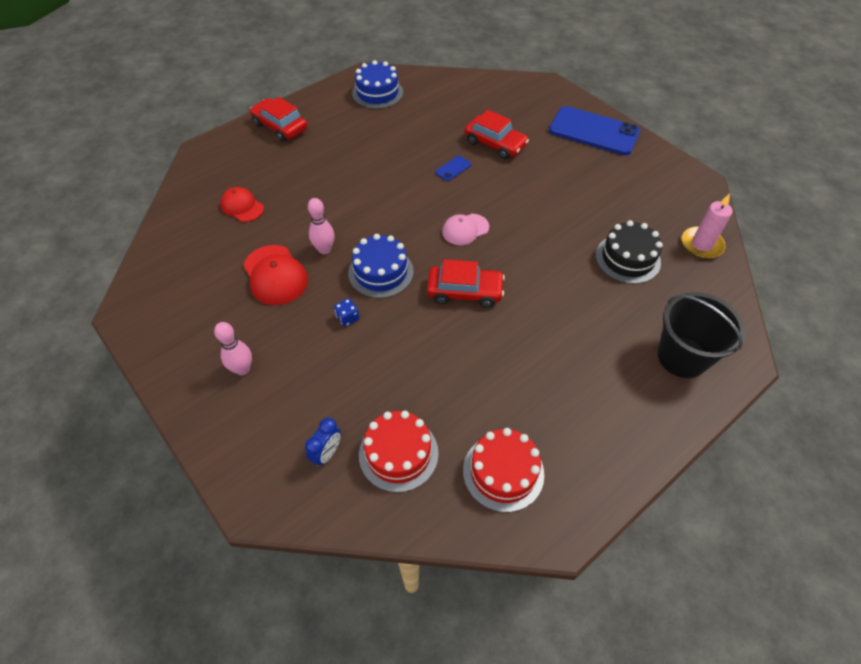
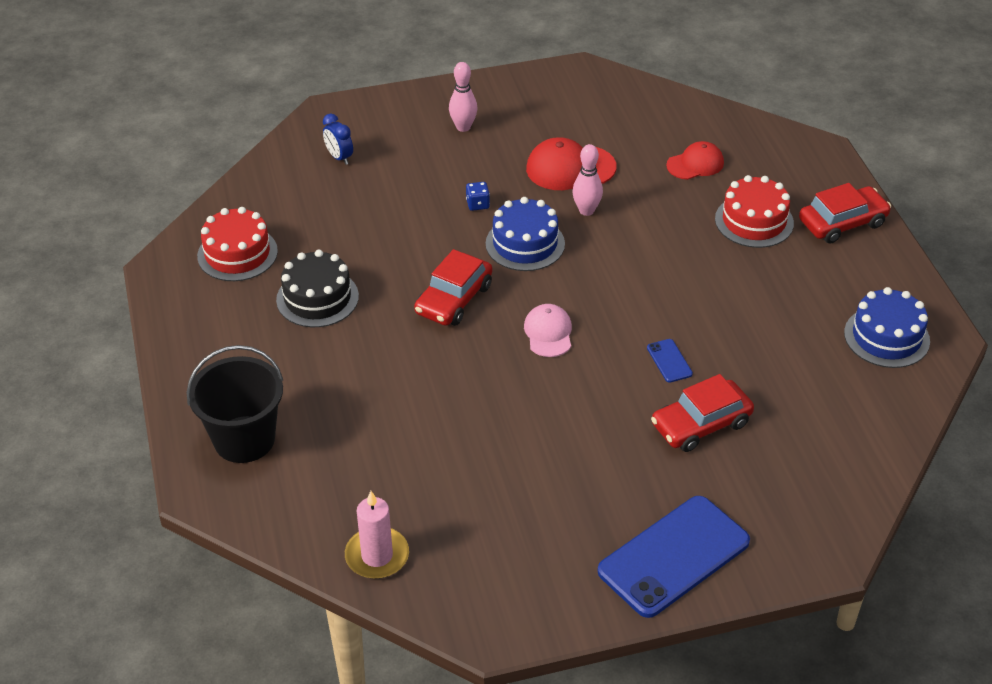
camera: 115 degrees right, 10 degrees down
red cake [359,411,438,493] -> red cake moved to [715,175,794,248]
black cake [596,220,663,284] -> black cake moved to [276,250,359,327]

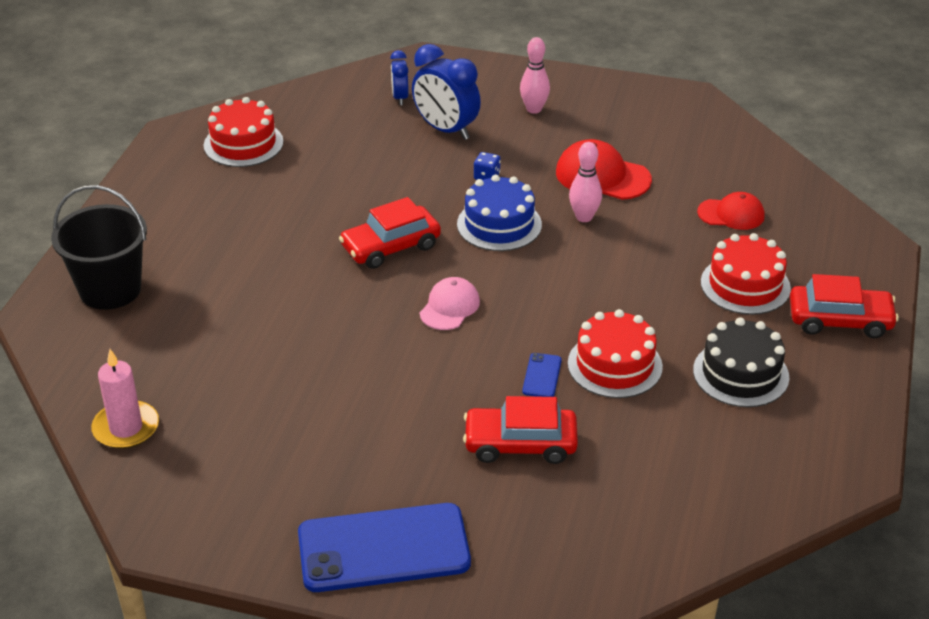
camera: 30 degrees right, 5 degrees down
black cake [276,250,359,327] -> black cake moved to [693,317,789,407]
blue cake [844,287,930,368] -> none
none -> blue clock [412,44,481,140]
none -> red cake [568,309,663,398]

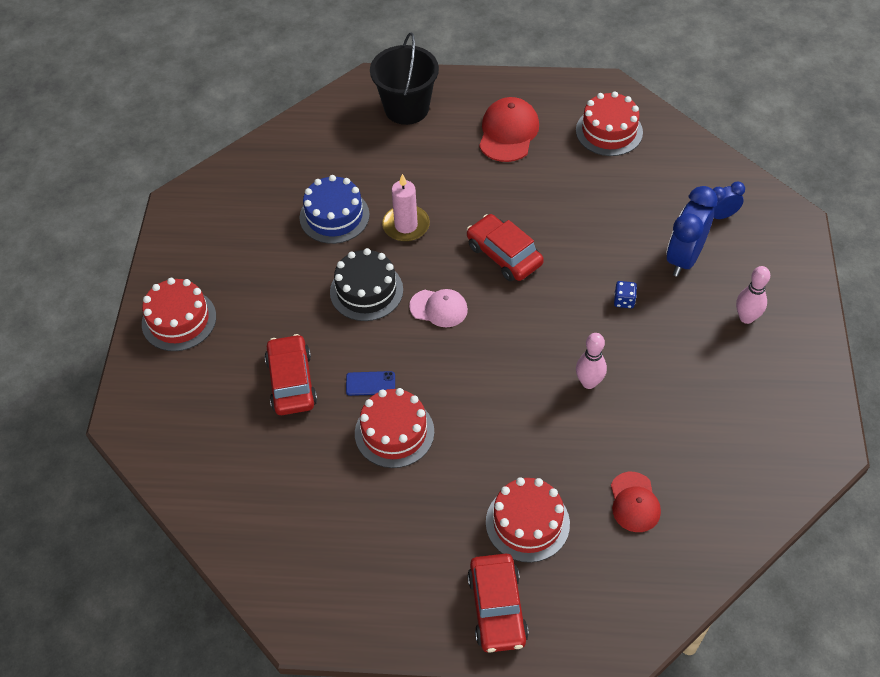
camera: 80 degrees right, 15 degrees up
pink candle [91,349,159,449] -> pink candle moved to [382,174,430,242]
blue phone [298,503,471,592] -> red cake [142,278,216,351]
blue cake [457,174,542,251] -> blue cake moved to [300,175,370,244]
red cap [556,139,652,200] -> red cap moved to [479,97,539,162]
black cake [693,317,789,407] -> black cake moved to [330,248,403,321]

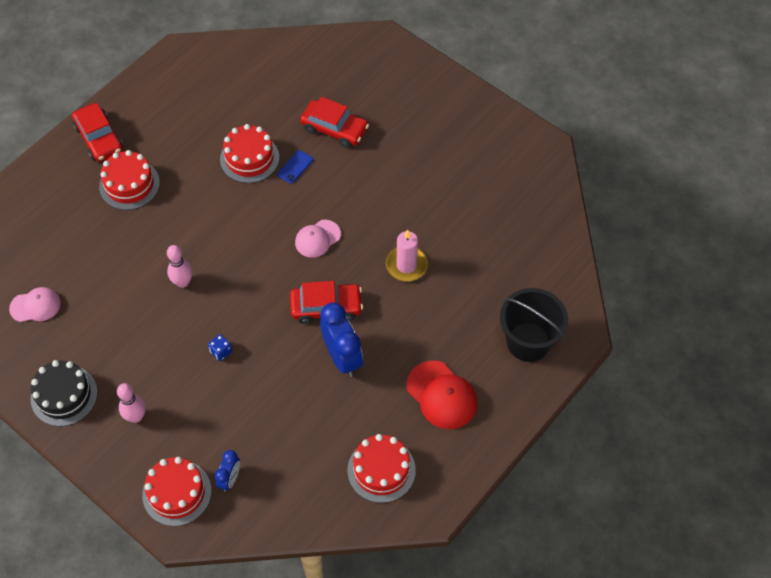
camera: 125 degrees right, 5 degrees up
red cake [142,278,216,351] -> red cake moved to [142,457,211,526]
blue cake [300,175,370,244] -> none
black cake [330,248,403,321] -> black cake moved to [31,360,98,426]
red car [467,554,529,652] -> red car turned 150 degrees counterclockwise [72,103,123,162]
red cap [611,472,661,532] -> none
blue clock [666,186,718,277] -> blue clock moved to [320,303,363,377]
none -> pink cap [9,287,61,322]

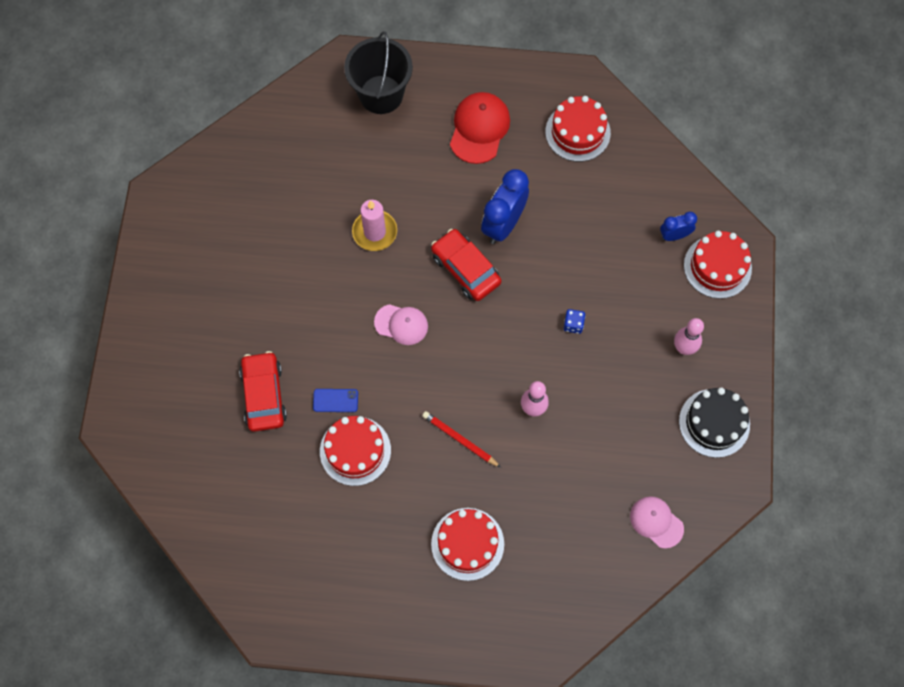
camera: 125 degrees left, 10 degrees up
red car [72,103,123,162] -> none
none -> red pencil [422,411,501,468]

